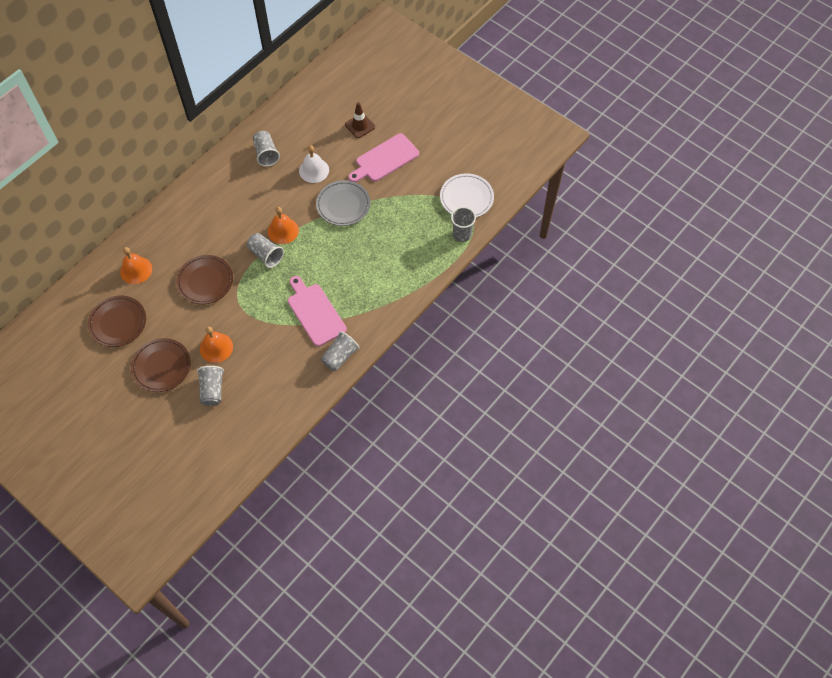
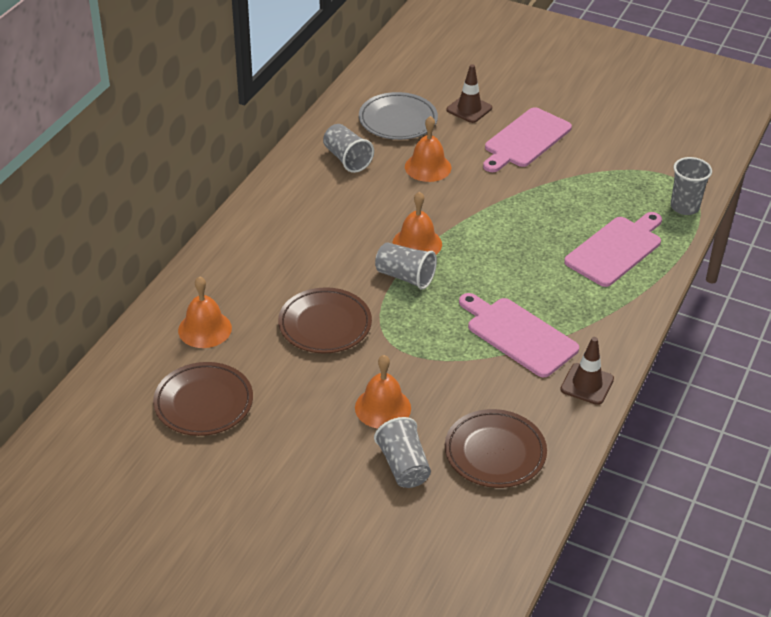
camera: 15 degrees left, 20 degrees down
brown plate [131,338,191,392] -> brown plate moved to [445,409,547,488]
white bell [299,145,329,183] -> orange bell [405,116,451,182]
grey plate [316,180,370,226] -> grey plate moved to [359,92,438,140]
grey cup [321,331,360,371] -> brown traffic cone [560,337,614,405]
white plate [440,173,494,218] -> none
none -> pink cutting board [564,212,662,287]

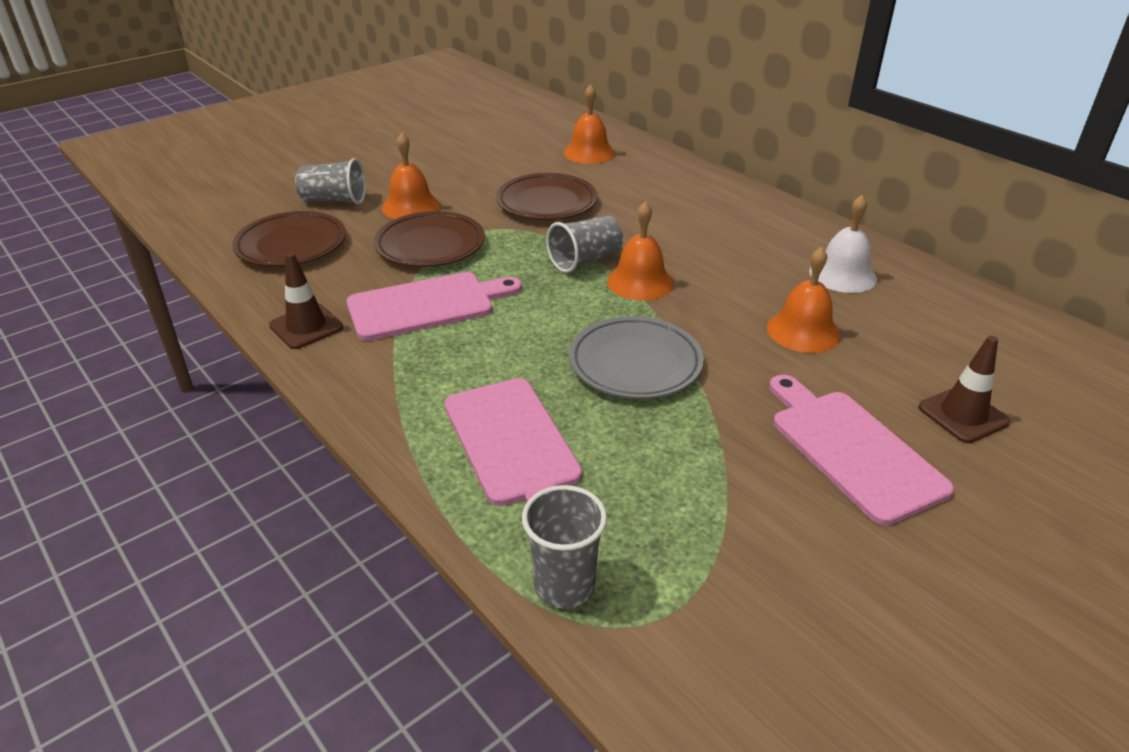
camera: 115 degrees right, 5 degrees down
brown plate [153,362,253,436] -> brown plate moved to [374,211,485,267]
grey cup [323,124,374,173] -> white bell [809,195,877,293]
grey plate [359,92,438,140] -> grey plate moved to [569,316,704,399]

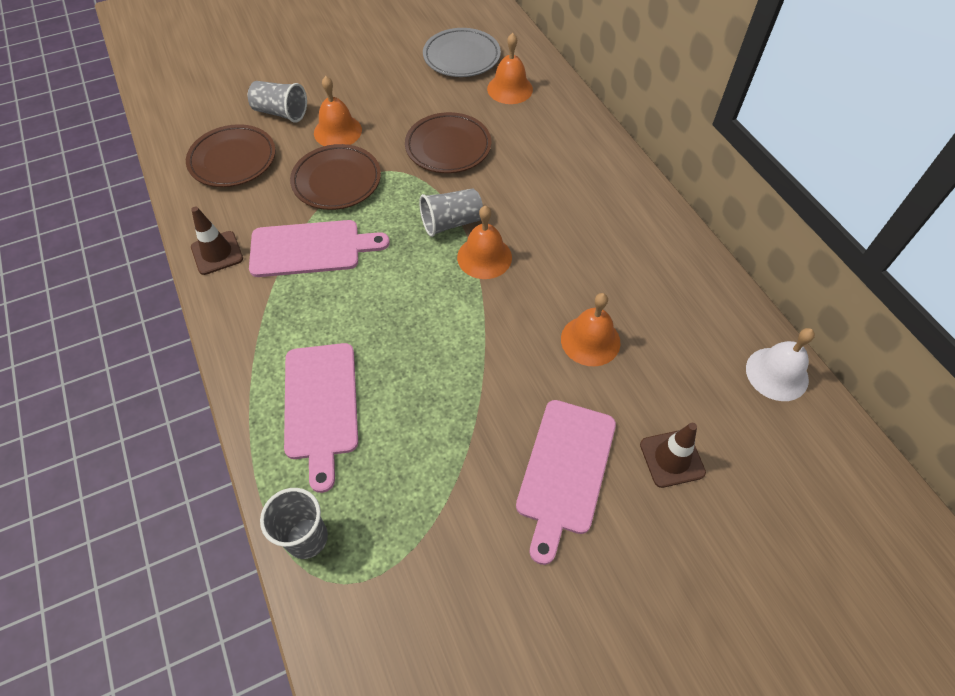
camera: 15 degrees right, 20 degrees up
grey plate [569,316,704,399] -> grey plate moved to [423,28,501,77]
pink cutting board [769,375,954,525] -> pink cutting board turned 150 degrees counterclockwise [516,400,616,565]
white bell [809,195,877,293] -> white bell moved to [746,328,815,401]

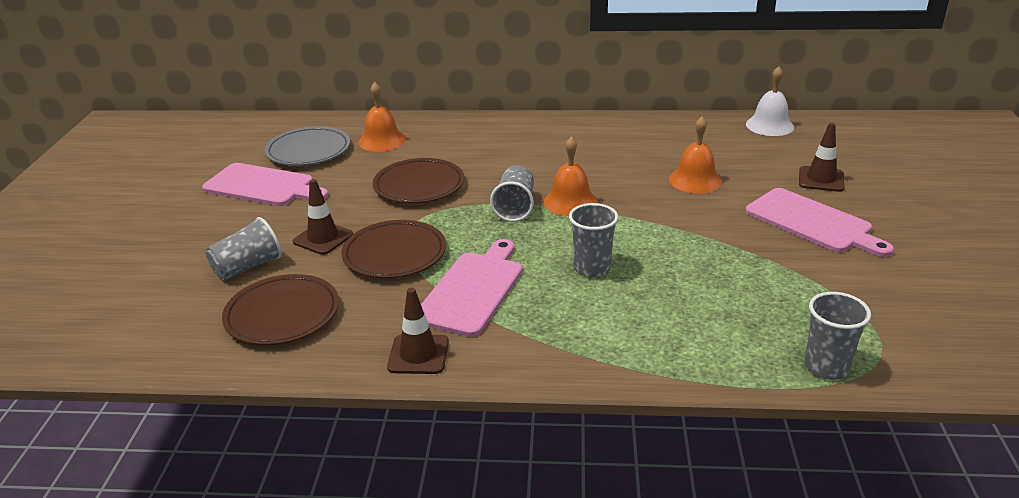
camera: 60 degrees left, 25 degrees down
pink cutting board [284,343,358,493] -> pink cutting board moved to [202,163,328,206]
orange bell [314,76,362,146] -> brown traffic cone [293,179,353,255]
none -> grey cup [569,203,618,278]

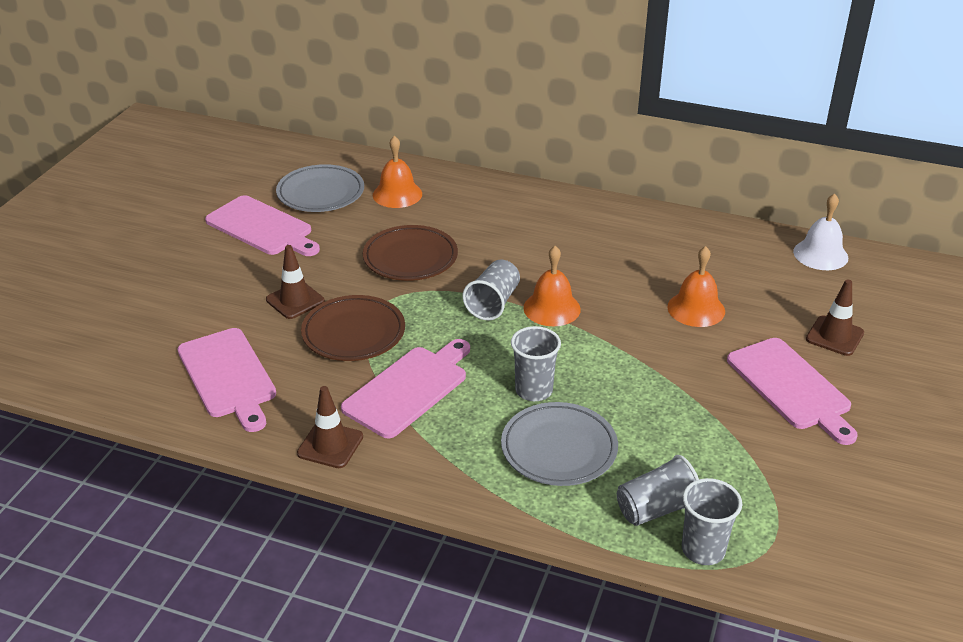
camera: 15 degrees right, 5 degrees up
grey cup [206,217,282,280] -> grey cup moved to [617,455,699,526]
brown plate [222,274,339,345] -> pink cutting board [178,328,276,432]
none -> grey plate [501,402,618,486]

